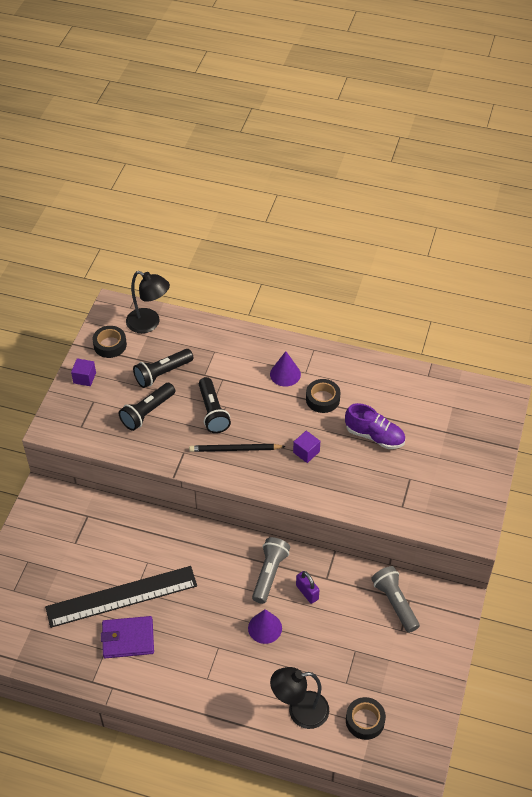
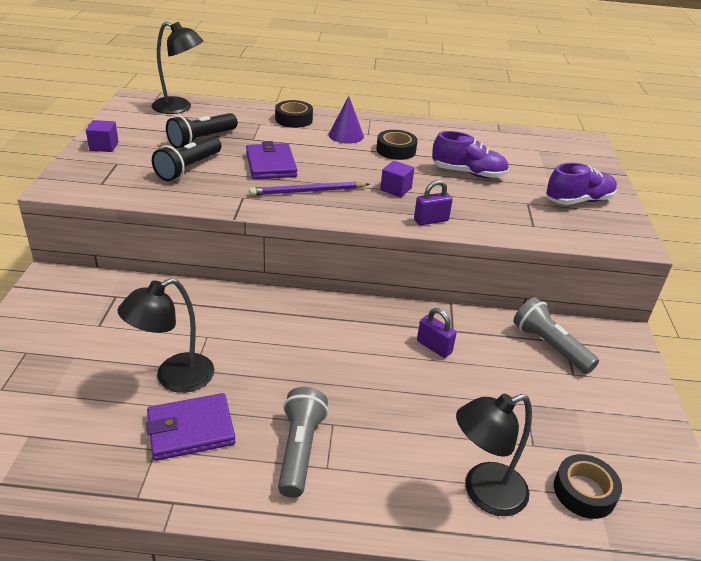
camera: 15 degrees left, 15 degrees down
black ruler [45,566,197,628] -> black lamp [117,278,214,393]
black tape [92,326,127,358] -> black tape moved to [275,100,313,128]
black pencil [189,444,286,452] -> purple pencil [249,181,370,196]
black flashlight [199,377,231,433] -> purple wallet [246,141,297,179]
purple cone [248,609,282,644] -> none
grey flashlight [252,537,290,604] -> grey flashlight moved to [278,387,328,498]
none -> purple padlock [414,180,453,225]
none -> purple shoe [546,163,617,205]

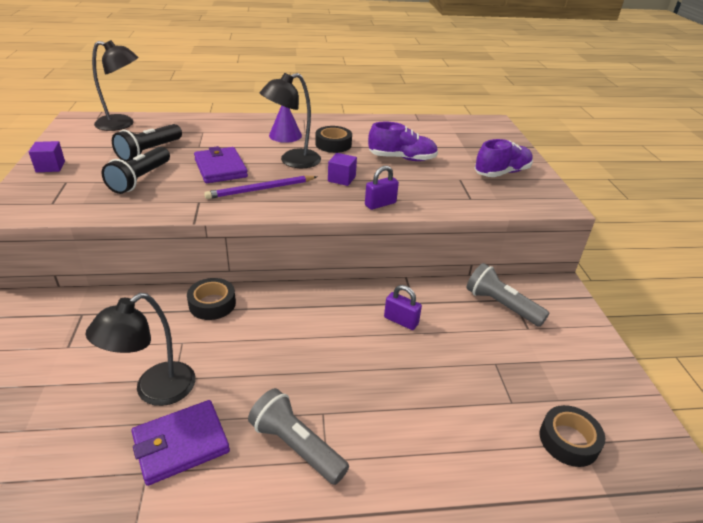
camera: 10 degrees left, 0 degrees up
black tape [275,100,313,128] -> black tape moved to [187,278,236,320]
grey flashlight [278,387,328,498] -> grey flashlight turned 45 degrees counterclockwise [248,388,349,485]
black lamp [456,394,532,516] -> black lamp moved to [260,73,321,168]

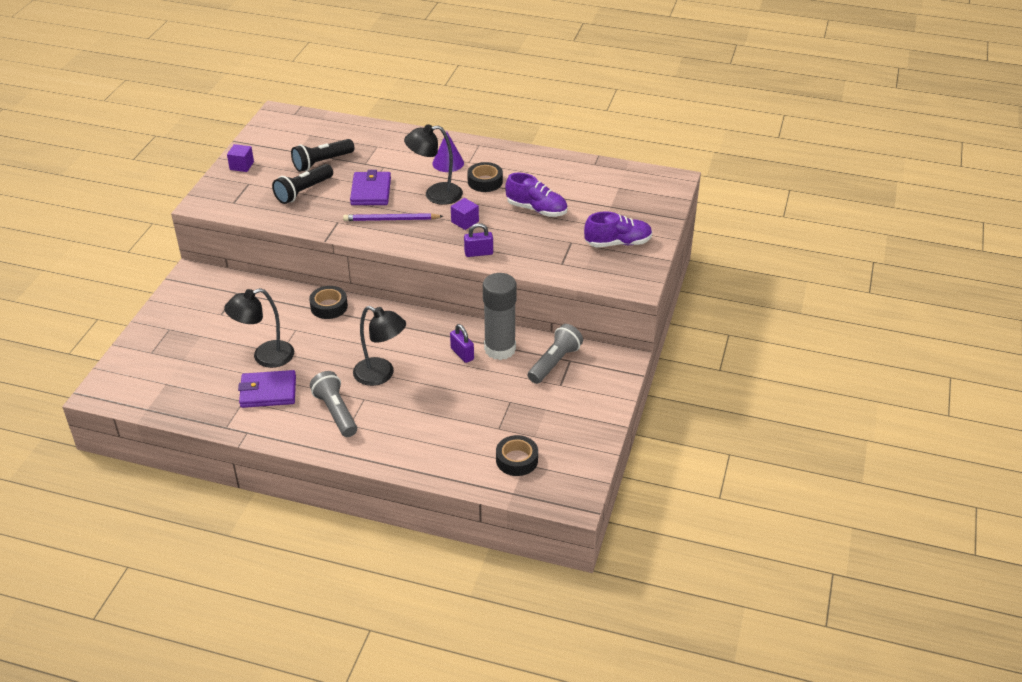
camera: 25 degrees right, 5 degrees up
black lamp [92,40,139,131] -> black lamp moved to [353,306,406,386]
grey flashlight [466,263,549,327] -> grey flashlight turned 60 degrees clockwise [527,324,583,384]
none -> grey glue stick [483,273,517,360]

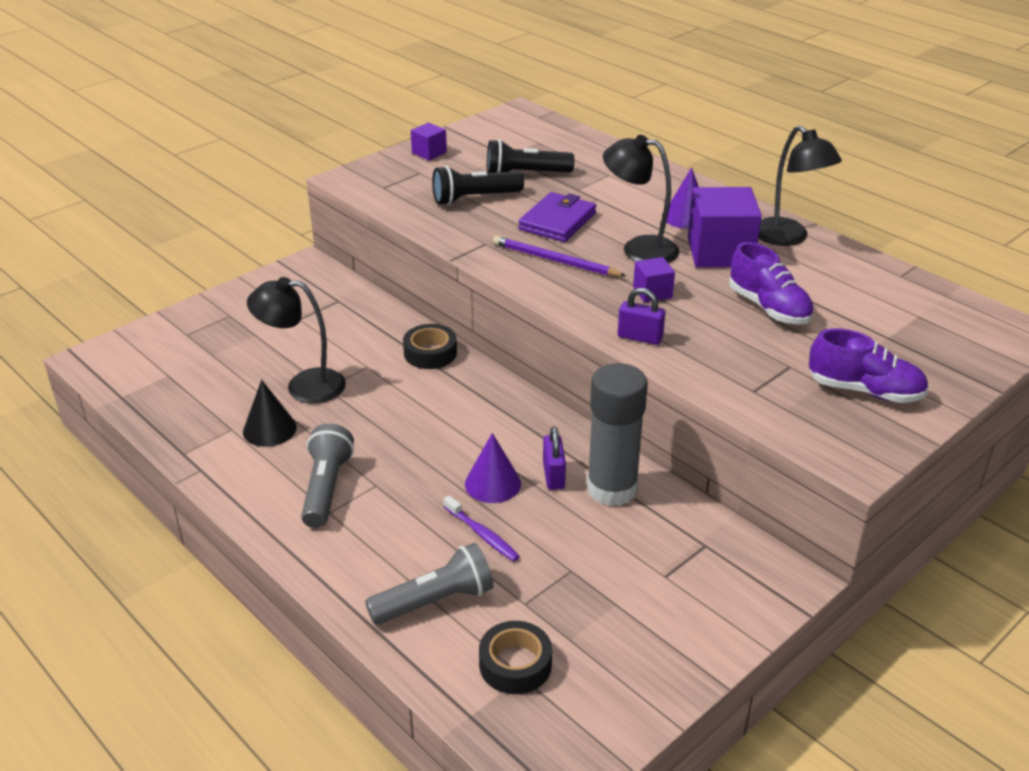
camera: 30 degrees right, 5 degrees down
purple wallet [238,370,296,408] -> black cone [243,380,297,447]
black lamp [353,306,406,386] -> black lamp moved to [759,125,842,246]
black tape [467,162,503,192] -> purple cube [688,187,762,268]
grey flashlight [527,324,583,384] -> grey flashlight moved to [365,543,494,625]
none -> purple toothbrush [444,495,520,562]
none -> purple cone [465,433,521,503]

